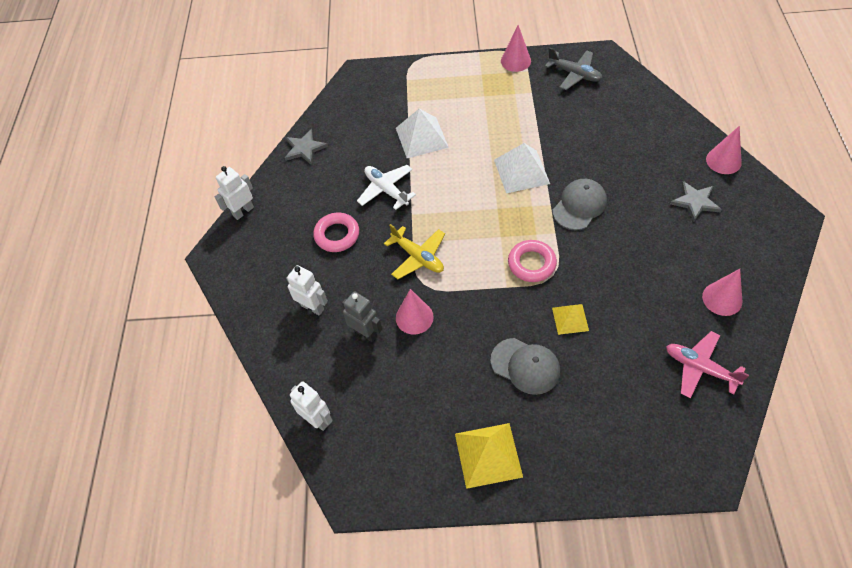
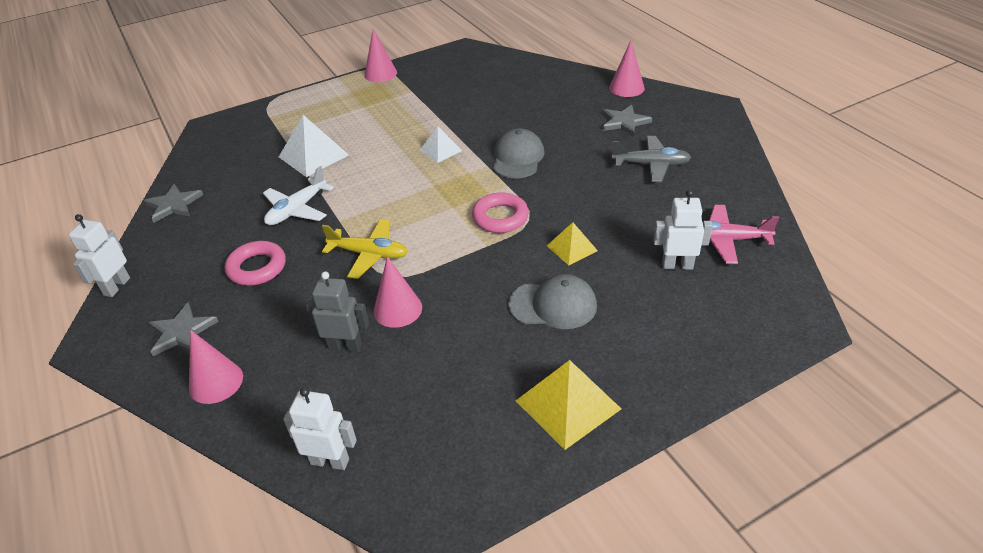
camera: 30 degrees left, 15 degrees down
white robot [286,265,328,316] -> white robot moved to [653,190,713,270]
white plane [357,165,416,210] -> white plane turned 75 degrees counterclockwise [263,166,334,225]
white pyramid [494,143,550,193] -> white pyramid [419,126,462,163], size x0.60
grey plane [545,47,603,90] -> grey plane moved to [612,136,692,182]
pink cone [702,269,742,316] -> pink cone moved to [189,330,243,404]
none -> grey star [148,302,219,356]

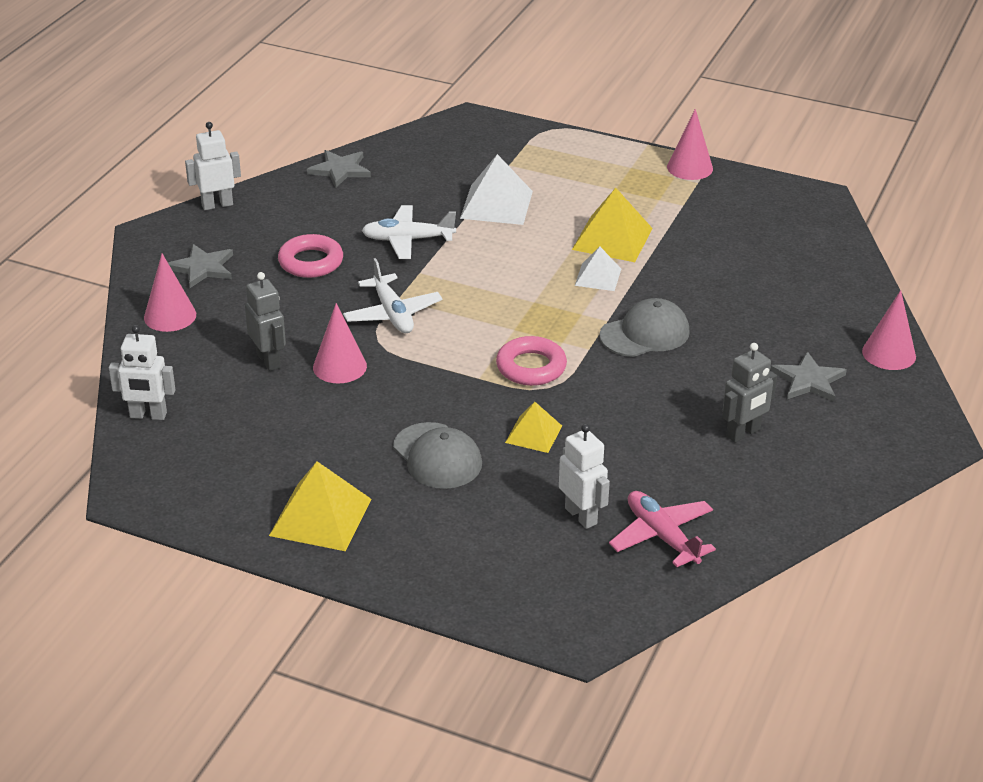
camera: 50 degrees right, 5 degrees down
white robot [283,387,357,470] -> white robot turned 120 degrees clockwise [109,325,175,420]
yellow plane [322,219,408,279] -> white plane [343,258,443,333]
grey plane [612,136,692,182] -> grey robot [722,343,777,443]
none -> yellow pyramid [572,188,653,262]

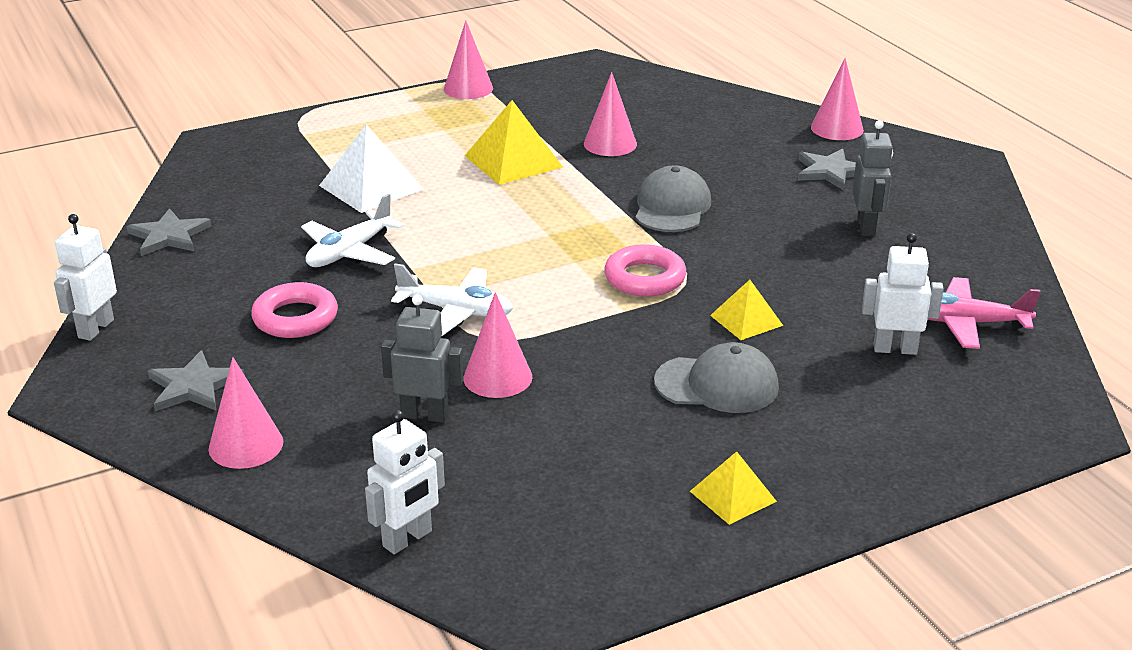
camera: 50 degrees left, 5 degrees down
yellow pyramid [269,461,371,551] -> yellow pyramid [690,451,777,525], size x0.60
white pyramid [575,246,621,291] -> none
none -> pink cone [584,72,637,156]

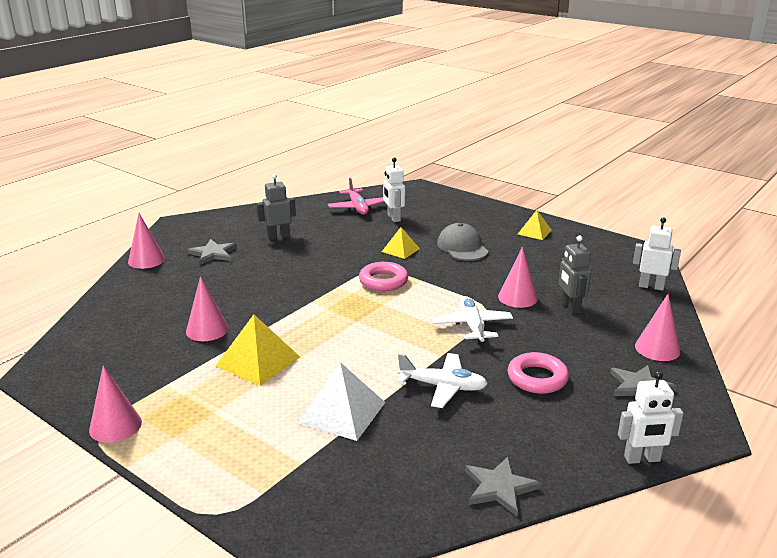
camera: 115 degrees left, 5 degrees down
grey cap [635,165,711,232] -> none

